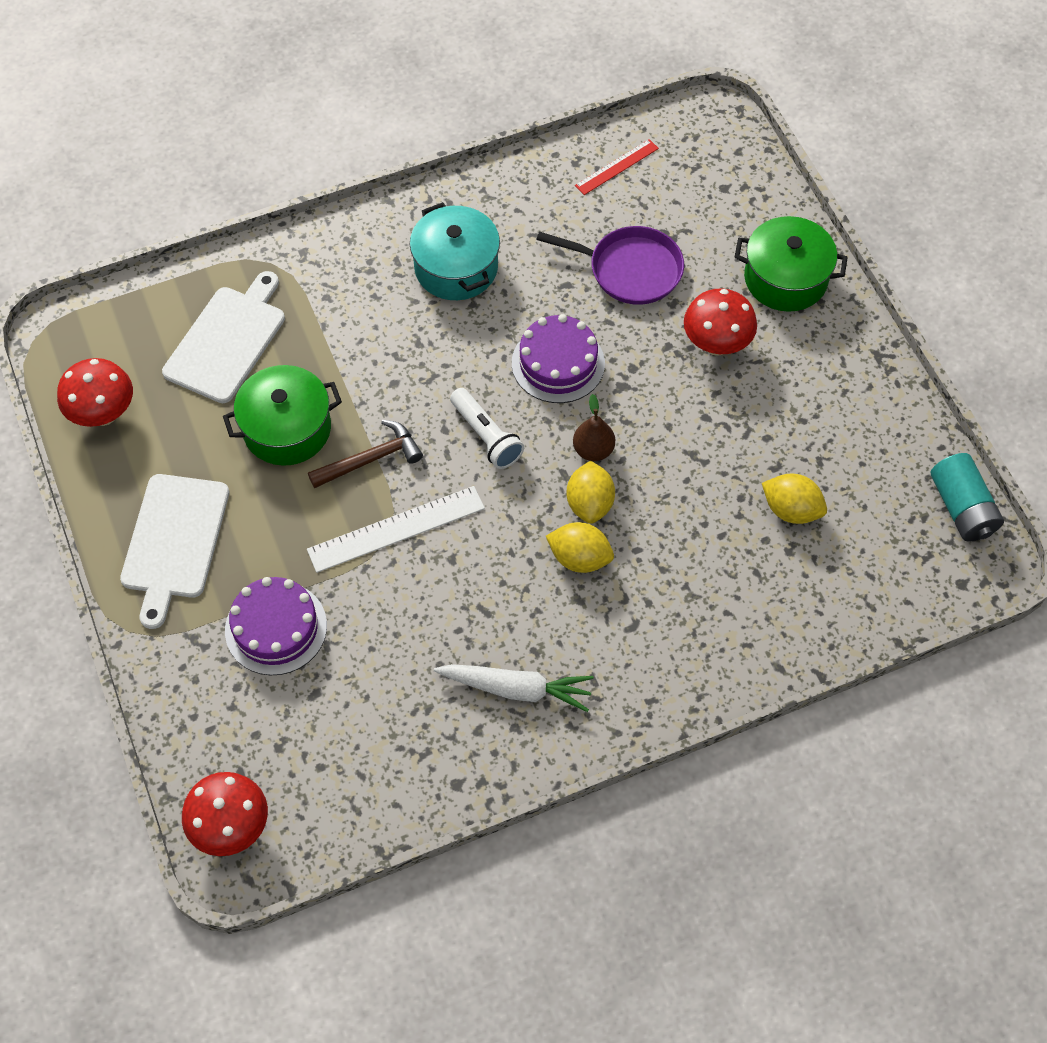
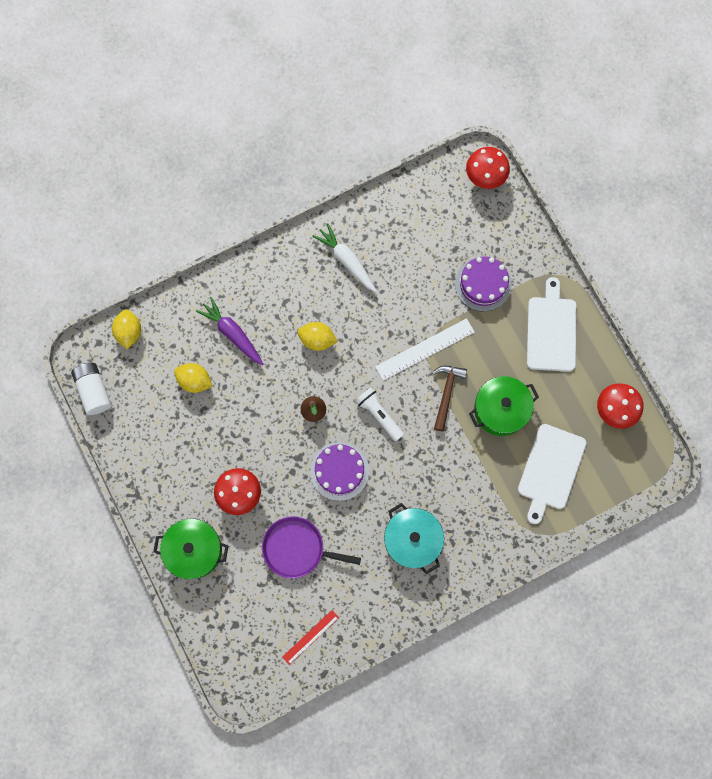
camera: 175 degrees right, 15 degrees up
brown hammer [308,420,423,488] -> brown hammer turned 135 degrees clockwise [432,366,467,431]
white carrot [434,664,594,712] -> white carrot turned 45 degrees clockwise [312,223,377,292]
yellow lemon [566,461,615,524] -> yellow lemon moved to [112,309,141,349]
turquoise battery [931,453,1004,541] -> white battery [71,363,111,415]
none -> purple carrot [196,297,263,365]

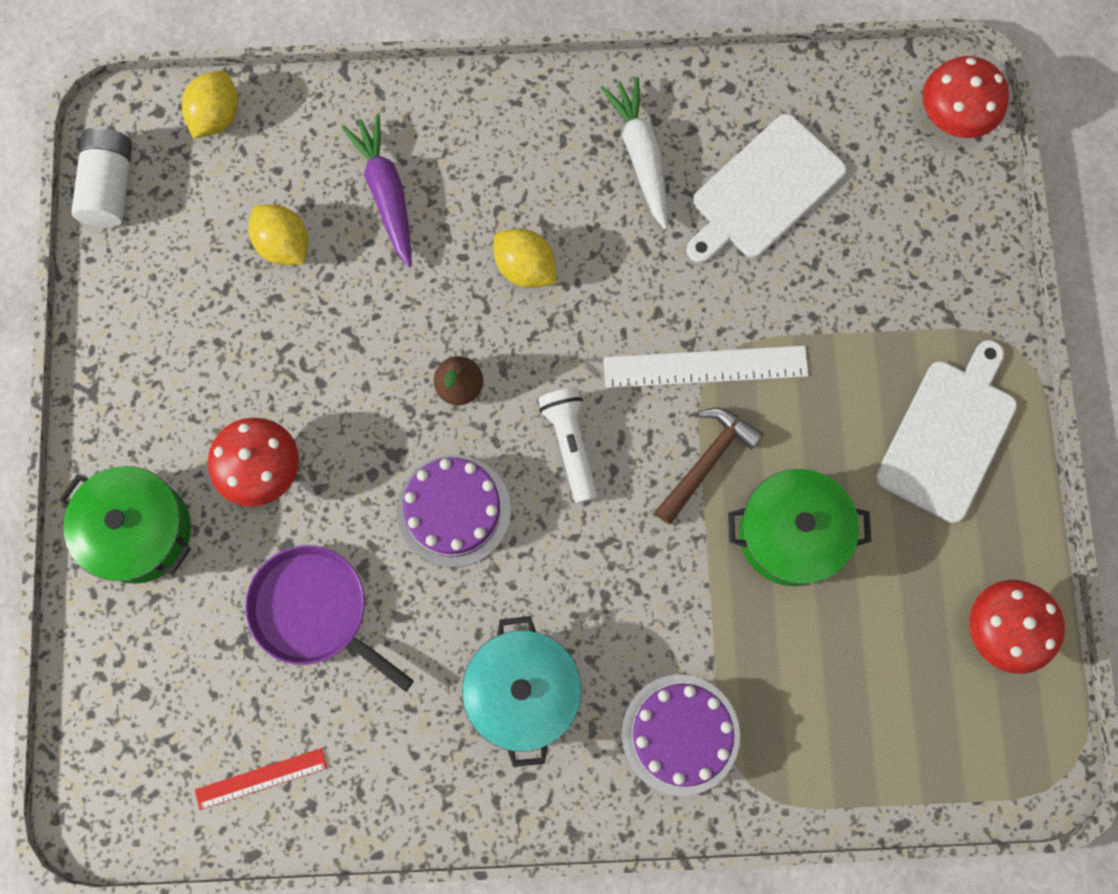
camera: 25 degrees right, 0 degrees up
purple cake [455,256,512,312] -> purple cake moved to [621,675,740,796]
white cutting board [518,424,586,524] -> white cutting board moved to [686,114,846,263]

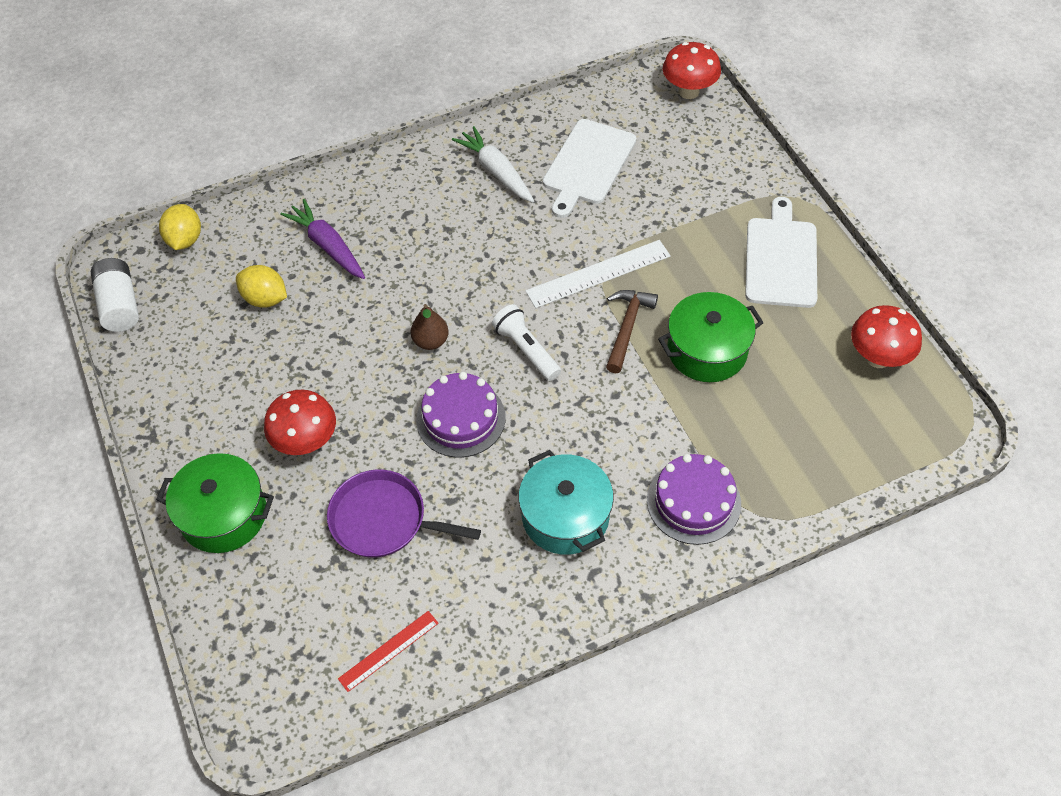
camera: 20 degrees left, 20 degrees down
yellow lemon [494,229,556,288] -> none

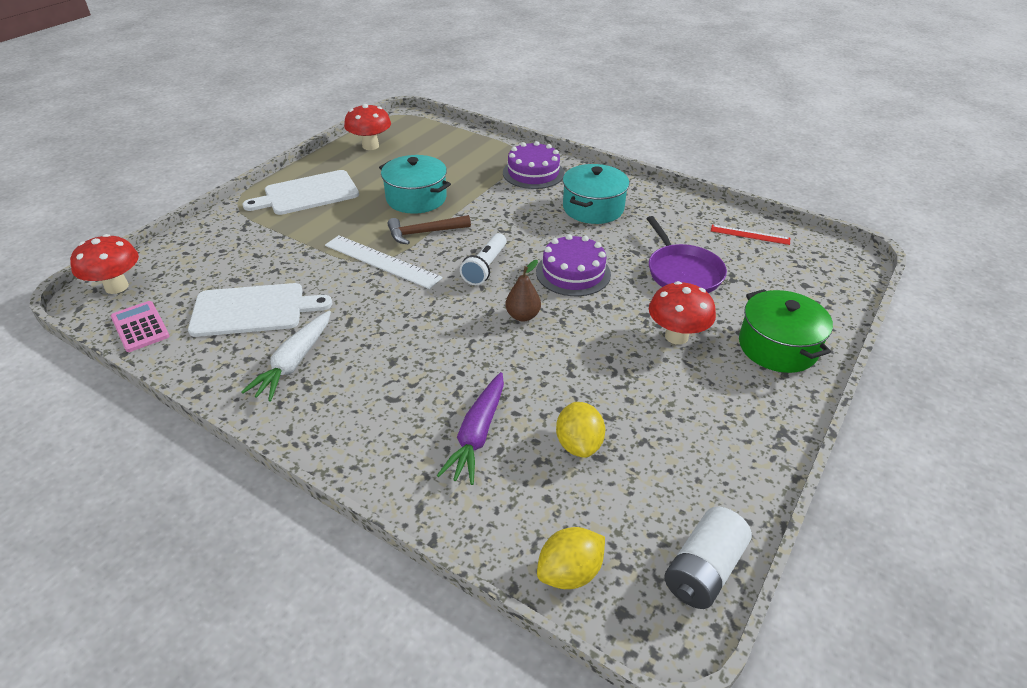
camera: 125 degrees left, 15 degrees down
green pot [658,292,764,382] -> turquoise pot [379,155,451,214]
none -> pink calculator [111,301,170,352]

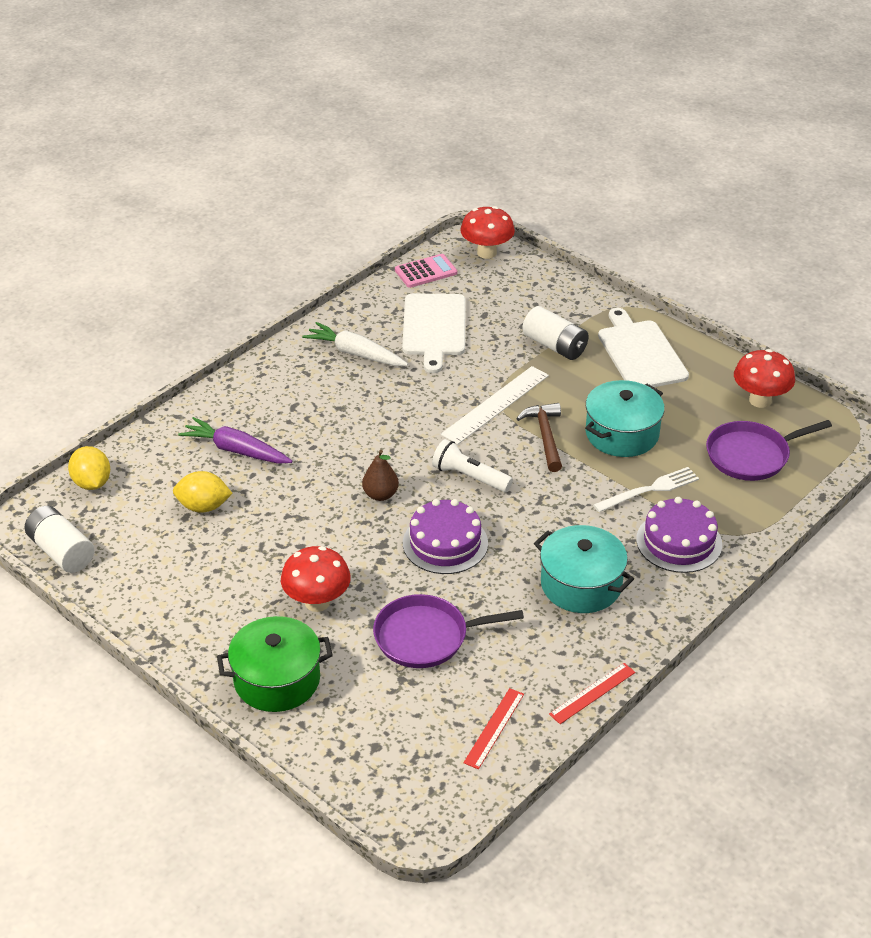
camera: 100 degrees right, 0 degrees up
none -> white battery [522,306,589,360]
none -> red ruler [549,663,635,724]
none -> white fork [593,467,699,512]
none -> purple pan [706,420,832,481]

